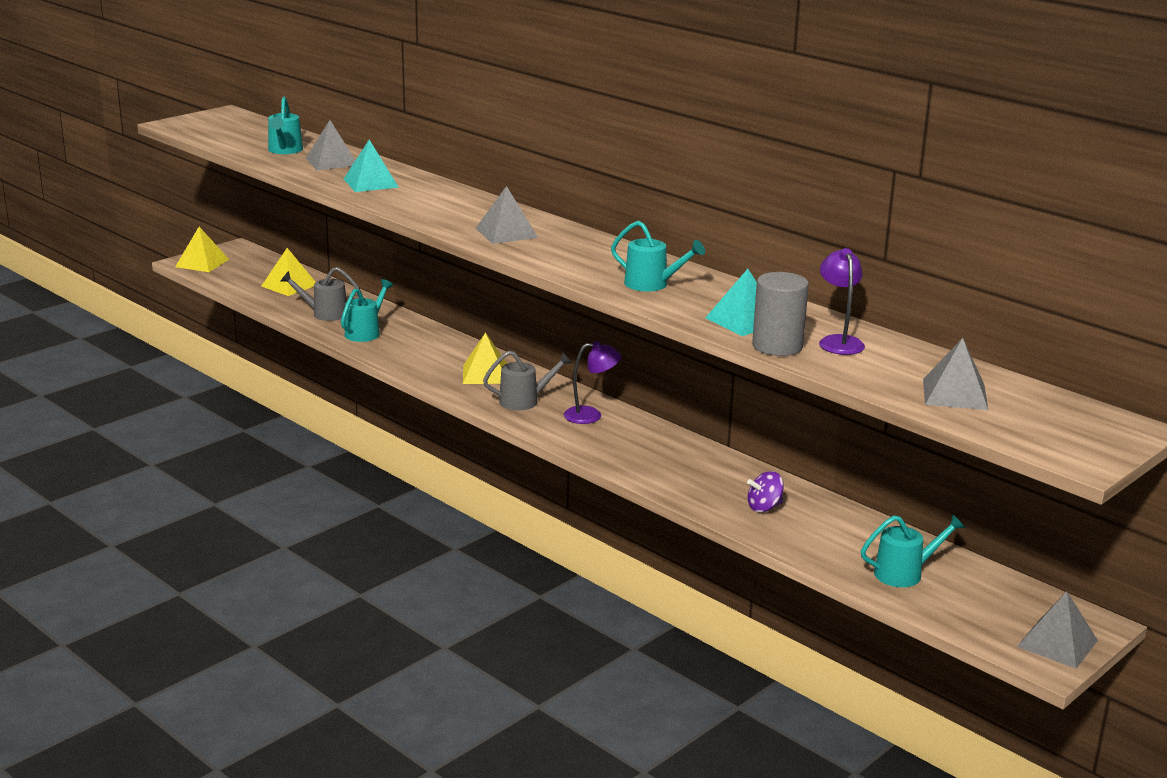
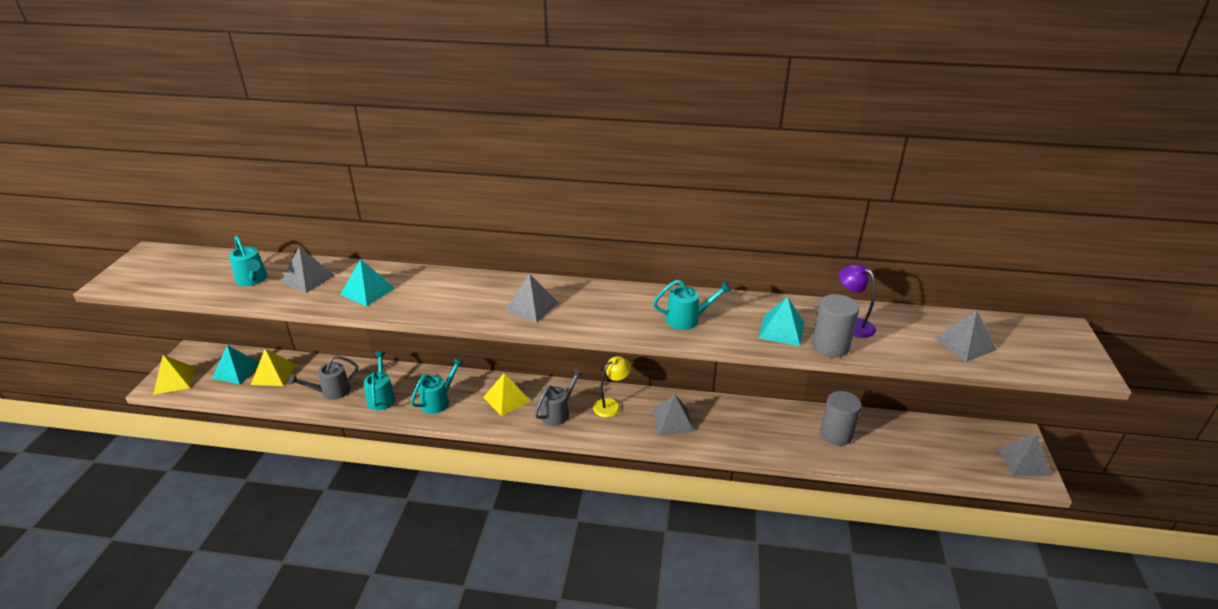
camera: 35 degrees left, 10 degrees up
purple lamp [564,341,621,424] -> yellow lamp [593,356,631,418]
purple spinning top [747,471,784,512] -> none
turquoise watering can [861,514,965,587] -> turquoise watering can moved to [410,358,463,414]
none -> turquoise pyramid [212,345,259,385]
none -> grey pyramid [652,395,694,436]
none -> grey cylinder [820,391,861,446]

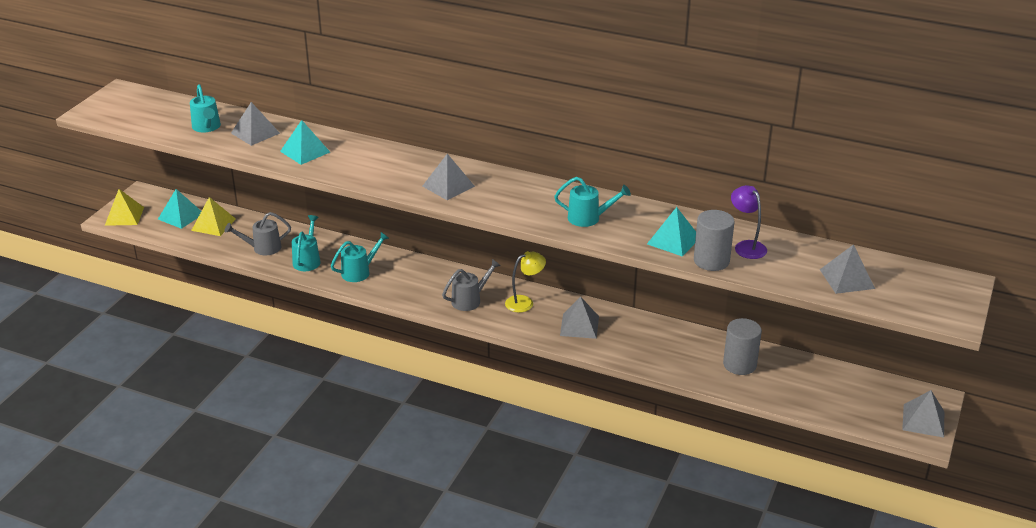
camera: 15 degrees right, 0 degrees up
yellow pyramid [483,373,530,416] -> none

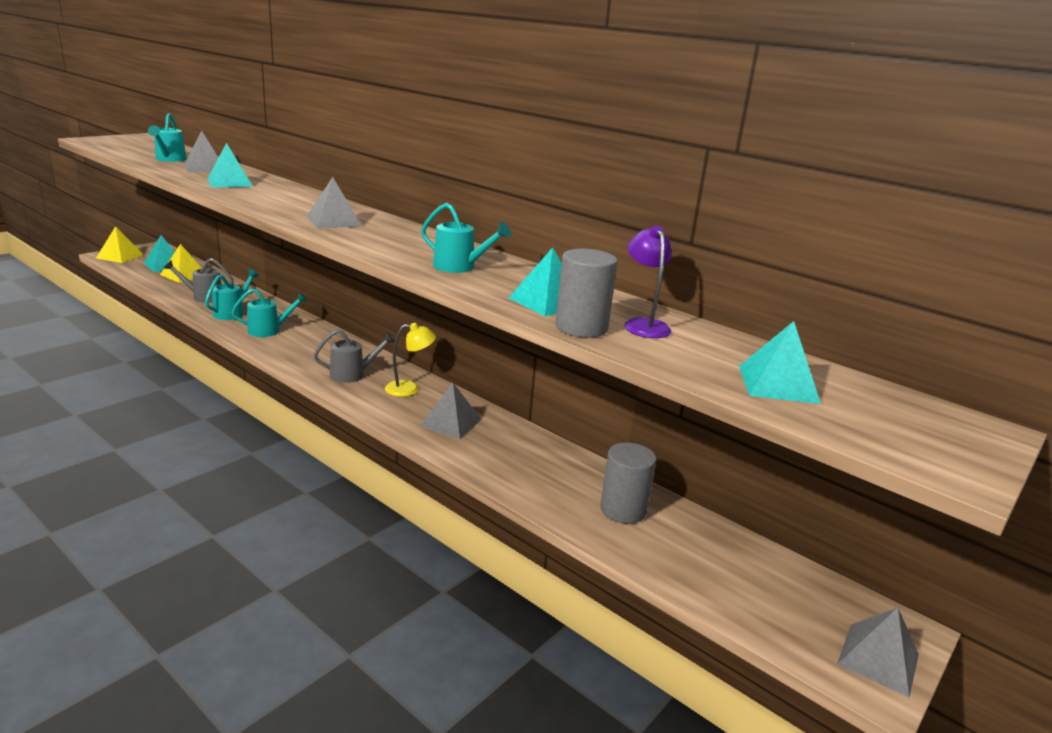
camera: 15 degrees right, 10 degrees down
grey pyramid [820,244,875,294] -> turquoise pyramid [739,321,821,404]

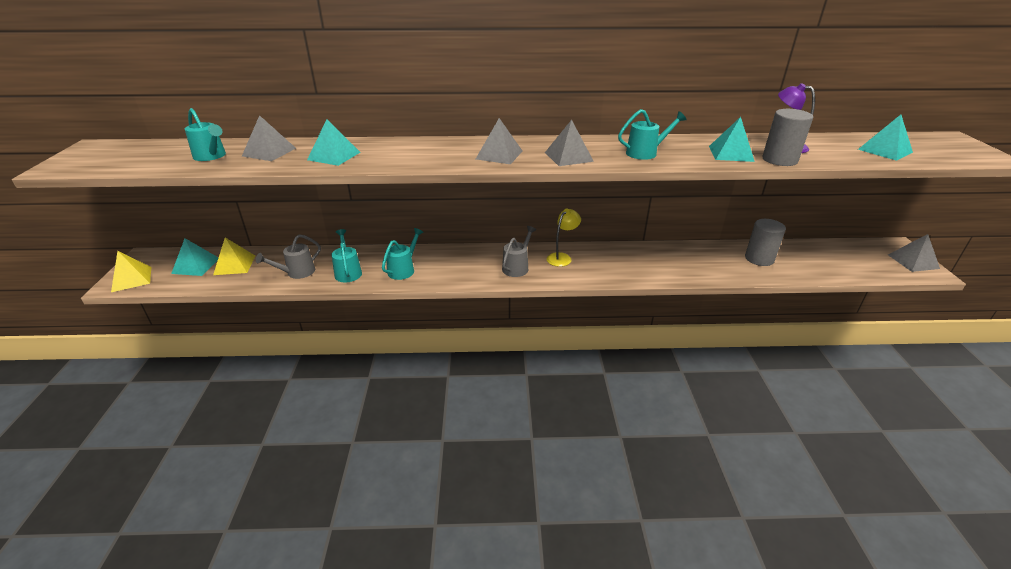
camera: 40 degrees left, 10 degrees up
grey pyramid [420,383,482,439] -> grey pyramid moved to [545,120,594,166]

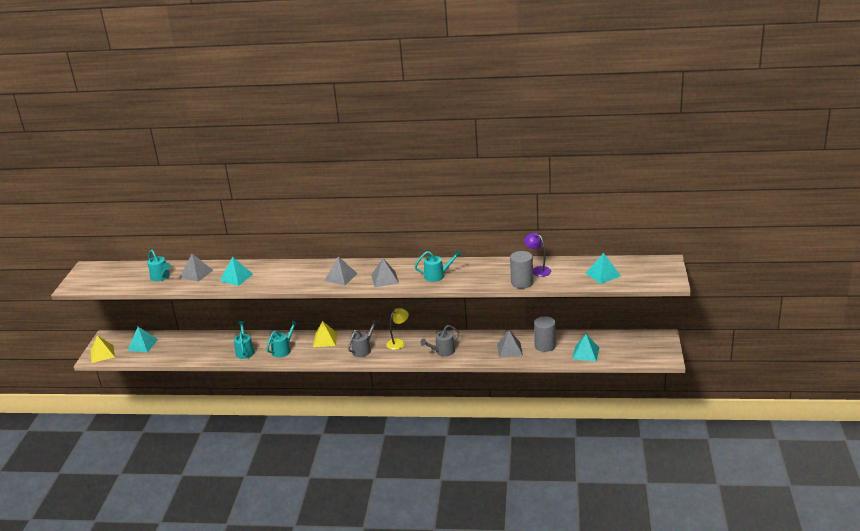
camera: 10 degrees right, 5 degrees down
yellow pyramid [213,238,255,275] -> yellow pyramid moved to [313,321,338,347]
grey watering can [256,234,321,279] -> grey watering can moved to [420,325,459,356]
turquoise pyramid [709,117,755,162] -> turquoise pyramid moved to [572,334,599,362]
grey pyramid [888,234,940,272] -> grey pyramid moved to [497,330,523,358]

